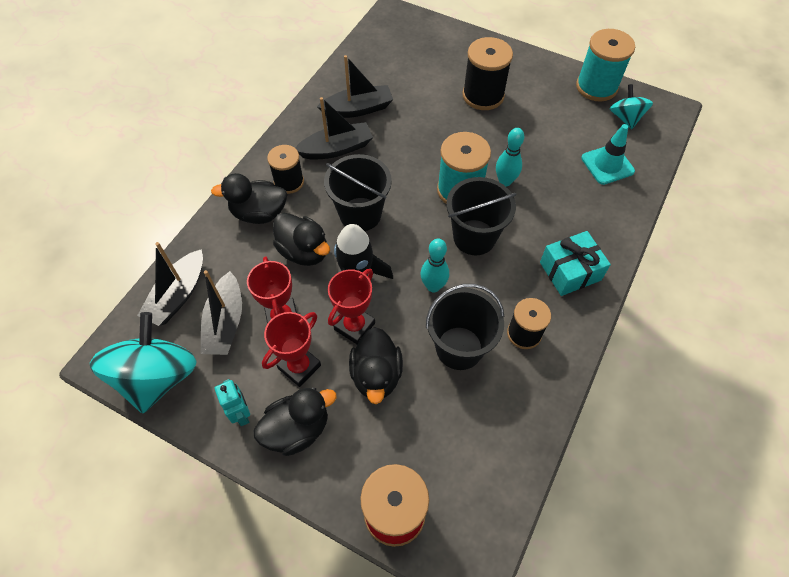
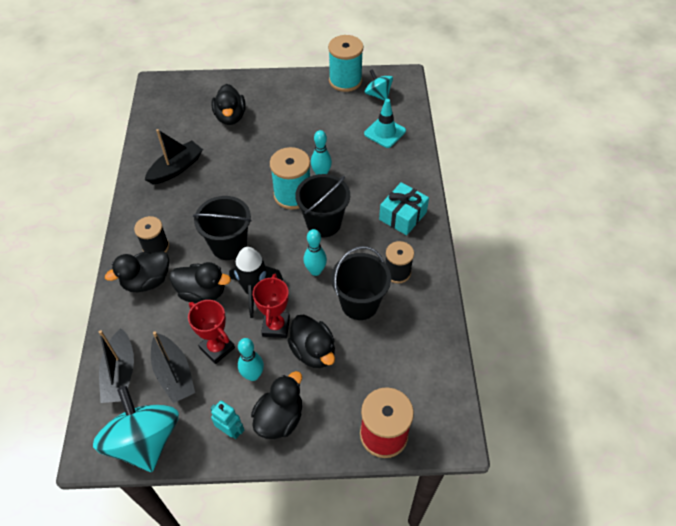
camera: 30 degrees left, 5 degrees down
red trophy [262,312,321,387] -> turquoise bowling pin [238,338,264,381]
black boat [295,97,373,160] -> none
black spool [463,37,513,110] -> none
none -> black duck [212,84,246,125]

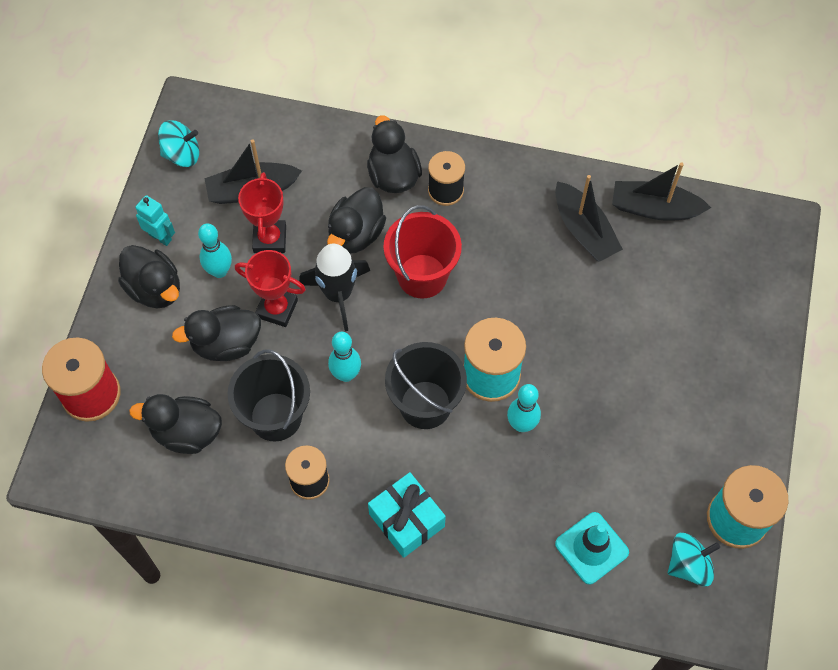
camera: 105 degrees right, 10 degrees up
turquoise spinning top [93,386,179,472] -> turquoise spinning top [158,120,199,167], size x0.55
black boat [99,328,134,403] -> black boat moved to [612,162,711,221]
red trophy [188,300,235,364] -> red trophy turned 60 degrees counterclockwise [238,172,286,253]
black bucket [193,196,252,260] -> red bucket [383,205,462,299]
turquoise robot [210,400,244,439] -> turquoise robot turned 105 degrees counterclockwise [135,195,175,246]
black duck [212,84,246,125] -> black duck moved to [129,394,222,454]

